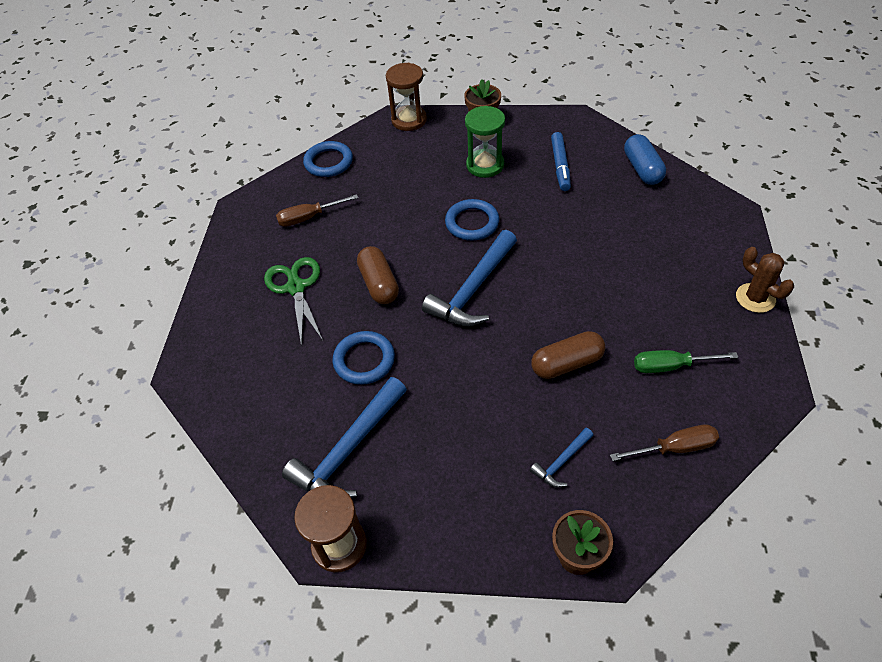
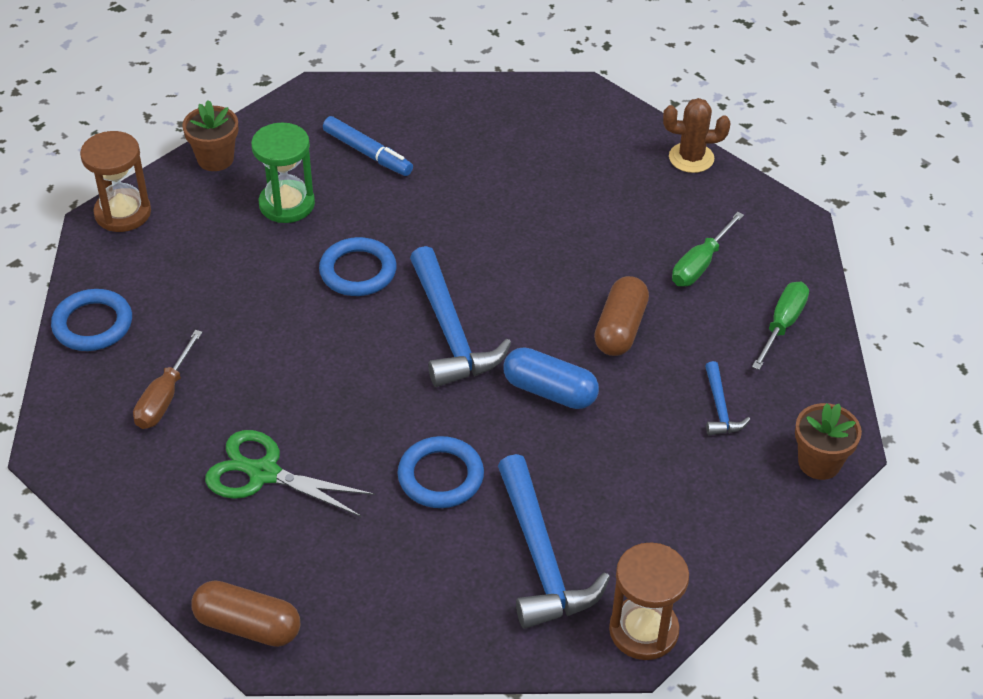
camera: 55 degrees left, 5 degrees down
brown capsule [357,246,399,304] -> brown capsule moved to [191,580,300,647]
brown screwdriver [610,424,719,461] -> green screwdriver [752,282,809,370]
blue capsule [624,134,666,185] -> blue capsule moved to [503,347,599,409]

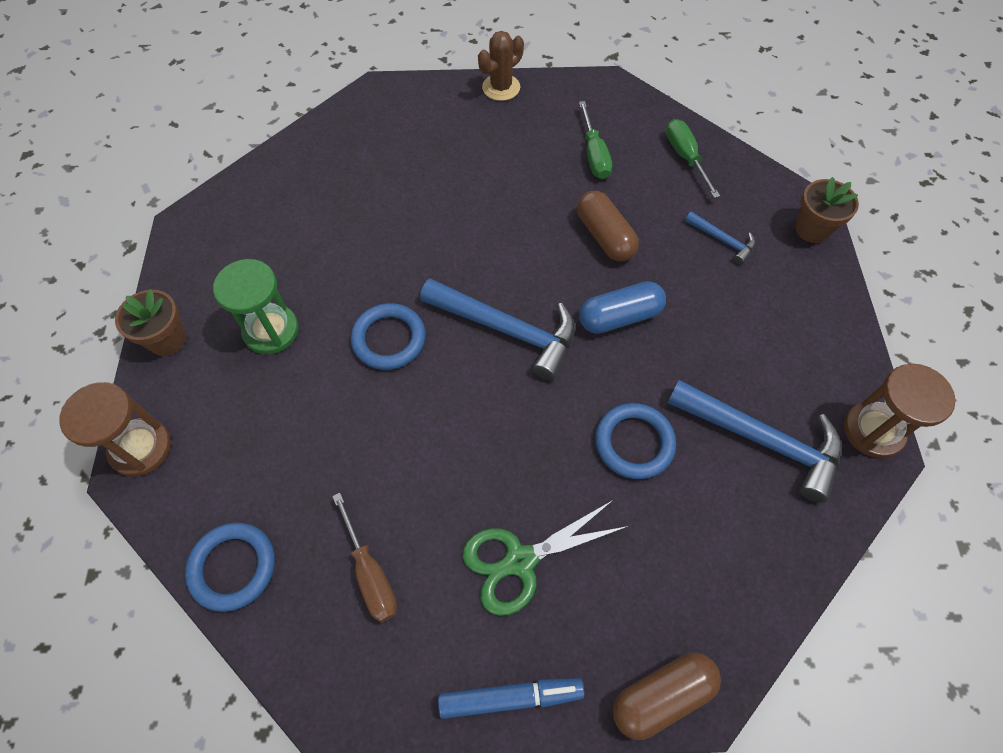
camera: 45 degrees left, 15 degrees up
blue marker [323,116,413,176] -> blue marker moved to [438,678,585,719]

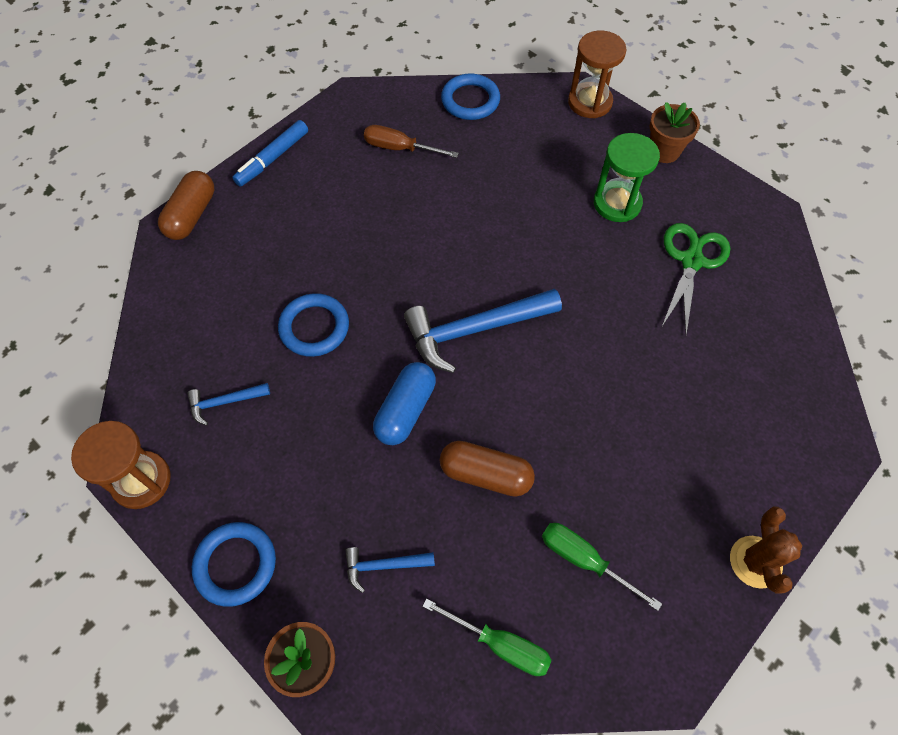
camera: 135 degrees right, 0 degrees up
blue ring [350,303,426,370] -> blue ring moved to [192,522,276,607]
green scissors [462,500,629,616] -> green scissors moved to [661,223,730,335]
blue hammer [667,380,841,503] -> blue hammer [187,383,270,426], size x0.49

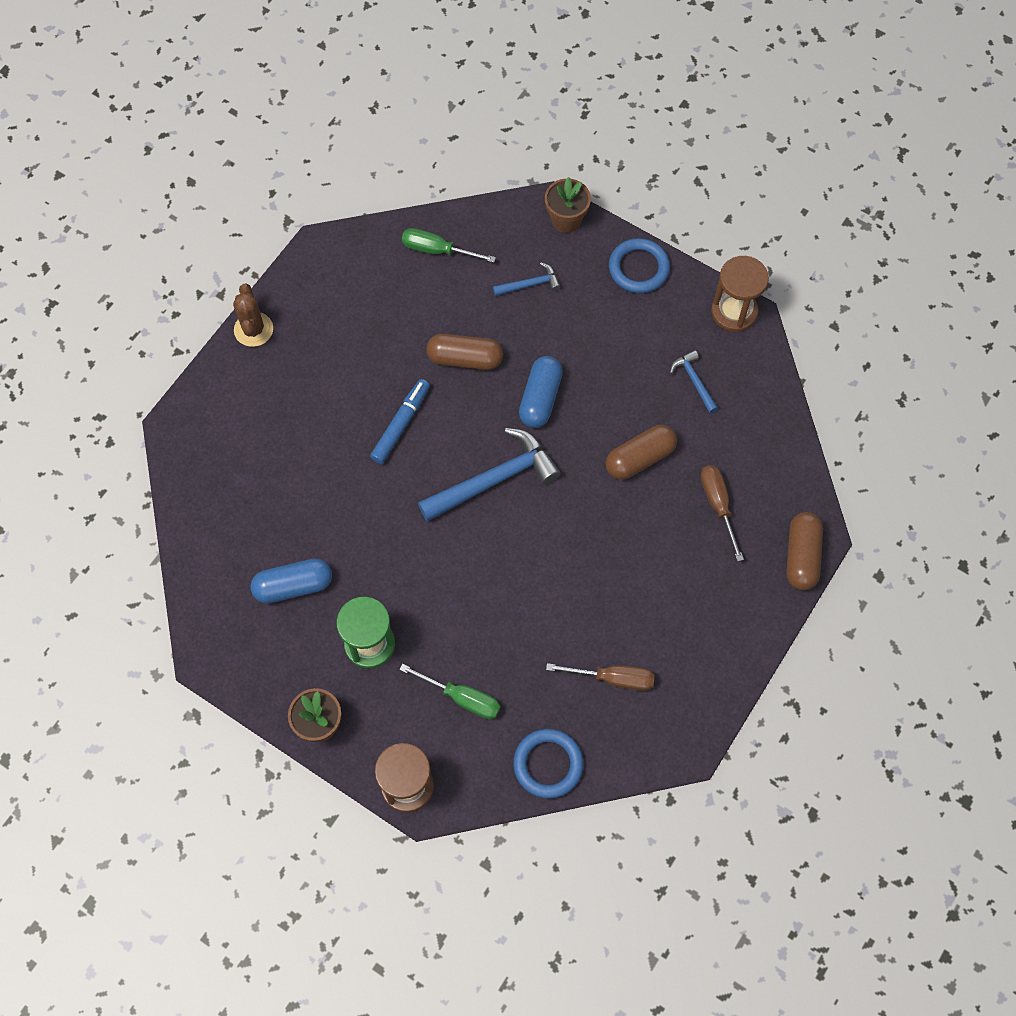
camera: 170 degrees right, 5 degrees up
blue hammer [187,383,270,426] -> blue hammer turned 90 degrees counterclockwise [670,350,718,413]
blue marker [232,120,308,187] -> blue marker moved to [370,379,430,464]
blue ring [278,293,349,357] -> brown capsule [606,425,677,479]
green screwdriver [542,523,662,611] -> green screwdriver moved to [399,664,501,719]
green scissors [661,223,730,335] -> blue capsule [250,558,332,604]
none -> brown screwdriver [701,465,744,561]

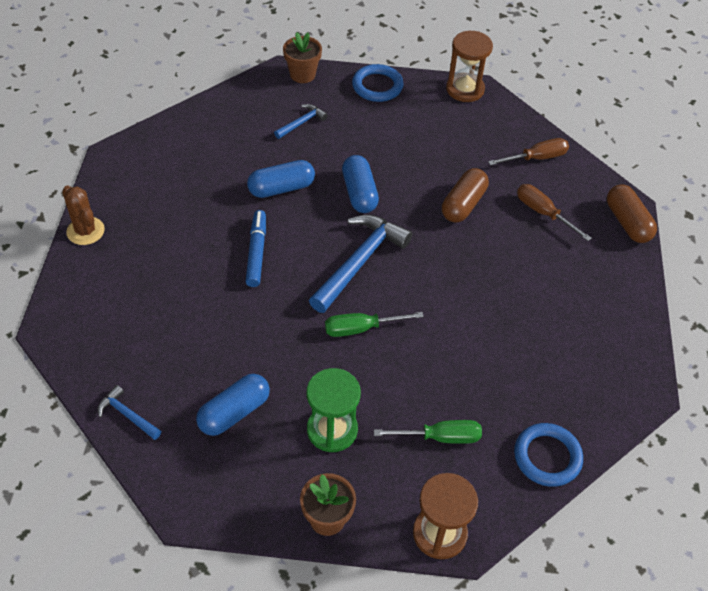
camera: 30 degrees left, 15 degrees down
green screwdriver [402,228,496,263] -> green screwdriver moved to [325,312,424,337]
brown capsule [427,334,503,370] -> blue capsule [247,160,315,198]
brown screwdriver [546,663,655,691] -> brown screwdriver moved to [488,138,569,166]
blue hammer [670,350,718,413] -> blue hammer moved to [98,385,161,440]

